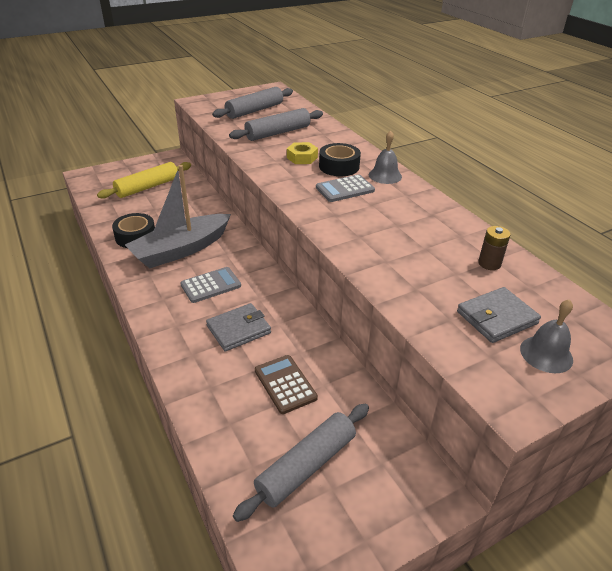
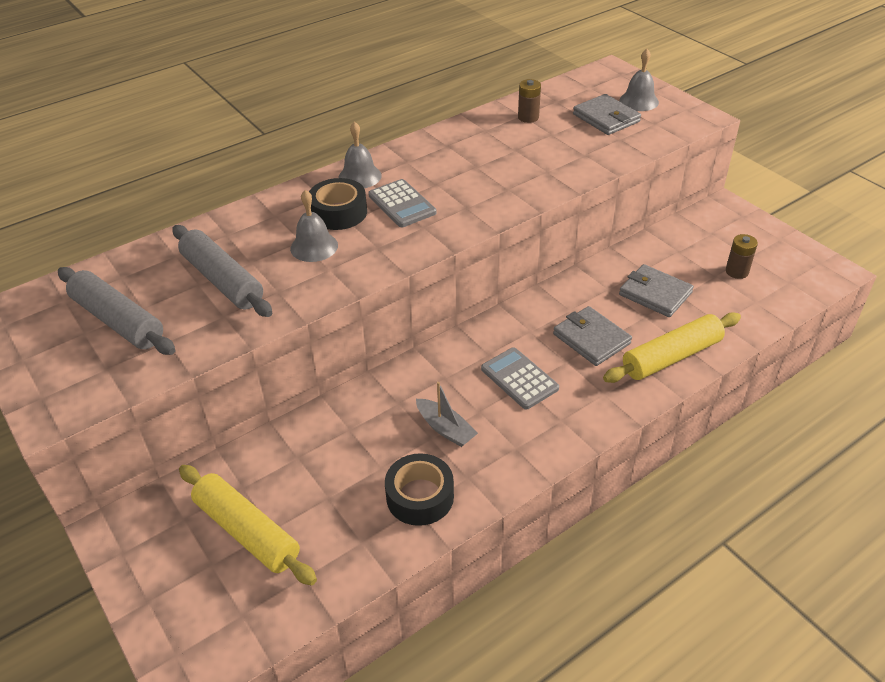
camera: 95 degrees left, 5 degrees up
grey boat [125,165,231,268] -> grey boat [416,382,478,447], size x0.45
grey rolling pin [233,404,369,522] -> brown battery [726,234,758,279]
brown calculator [255,355,318,414] -> grey wallet [619,264,694,317]
yellow nut [287,142,318,164] -> grey bell [290,190,338,262]
none -> yellow rolling pin [603,312,741,383]

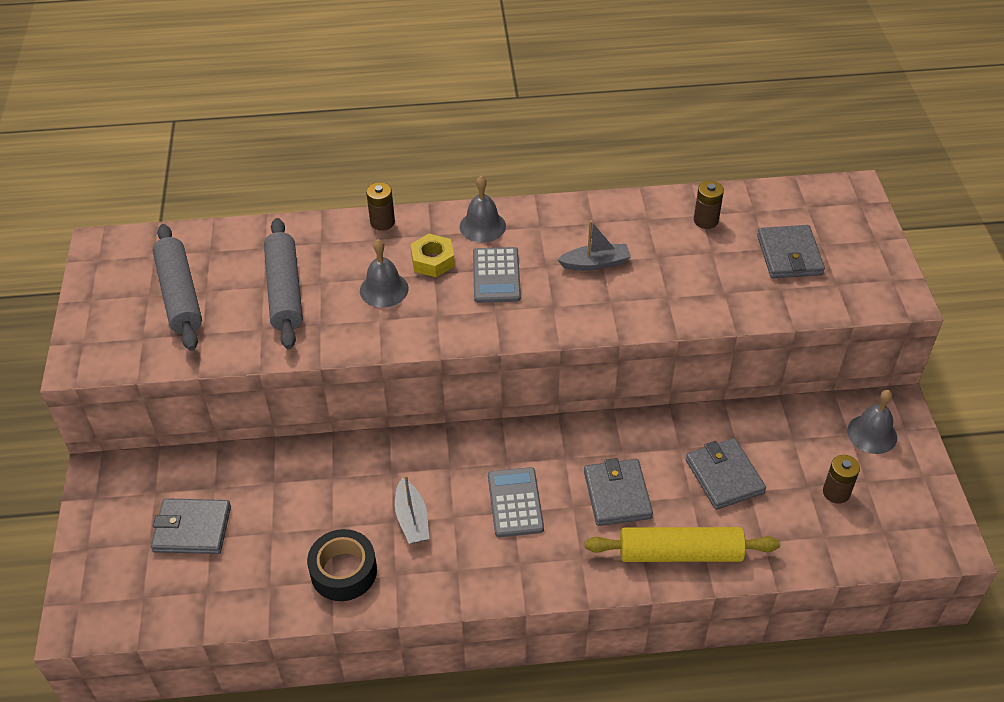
camera: 30 degrees right, 5 degrees up
yellow rolling pin [179,465,317,585] -> grey wallet [151,498,231,554]
black tape [309,178,367,230] -> yellow nut [410,234,455,277]
grey bell [619,49,659,111] -> grey bell moved to [847,390,897,454]
none -> brown battery [366,182,395,231]
none -> grey boat [557,220,631,271]

